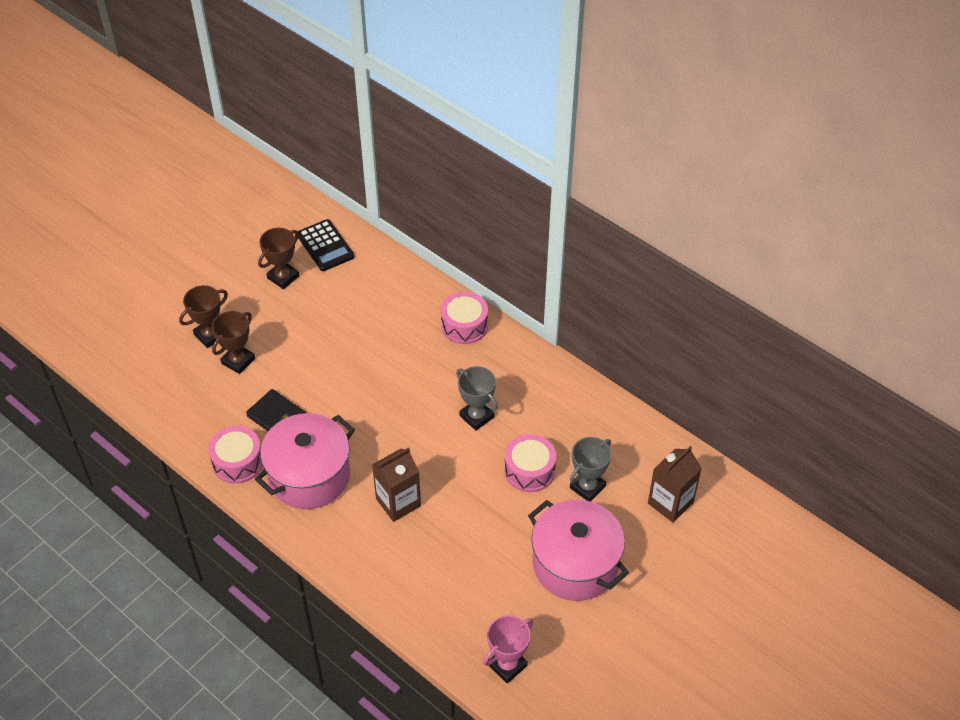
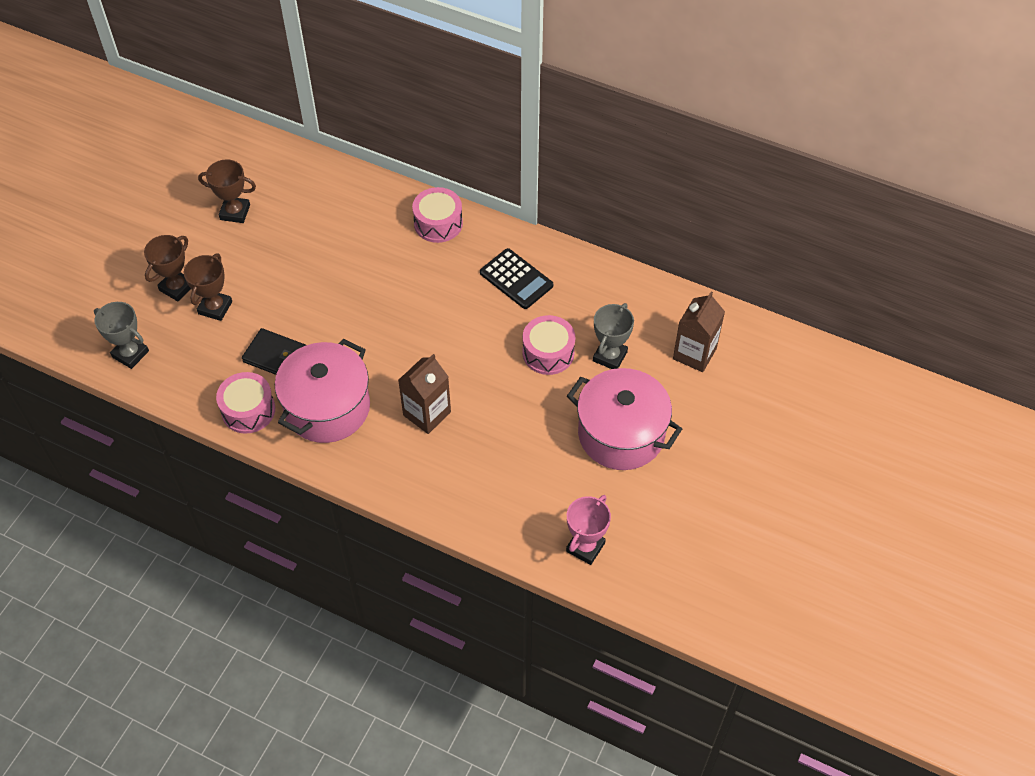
camera: 15 degrees left, 5 degrees up
brown trophy [258,228,299,289] -> brown trophy turned 75 degrees clockwise [198,159,256,223]
black calculator [298,219,355,271] -> black calculator moved to [480,248,553,309]
grey trophy [456,366,498,431] -> grey trophy moved to [94,302,149,369]

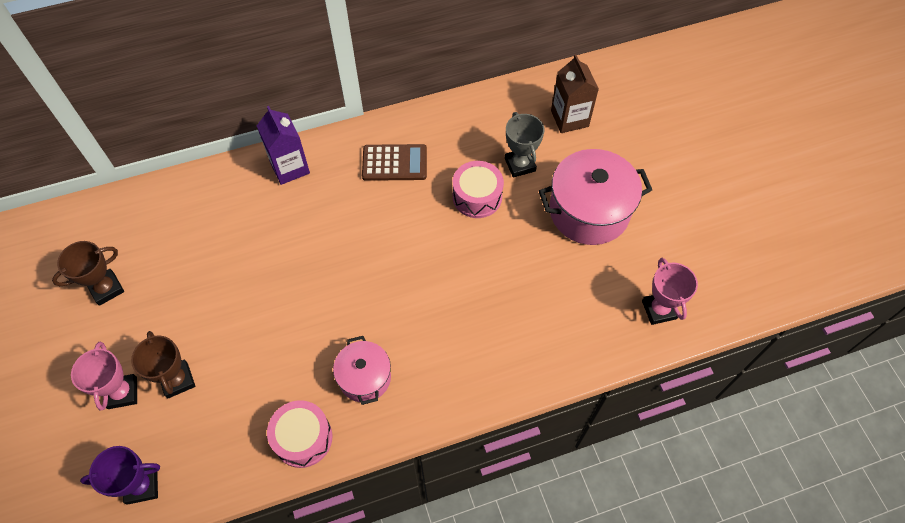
camera: 45 degrees left, 5 degrees up
grey trophy [94,302,149,369] -> purple trophy [80,446,160,505]
brown trophy [144,235,191,301] -> pink trophy [71,342,137,411]
black wallet [242,328,306,375] -> none
pink pot [275,339,370,443] -> pink pot [333,336,391,405], size x0.58
brown carton [398,354,451,434] -> none
pink drum [412,187,463,243] -> purple carton [257,106,310,185]
black calculator [480,248,553,309] -> brown calculator [362,144,427,181]

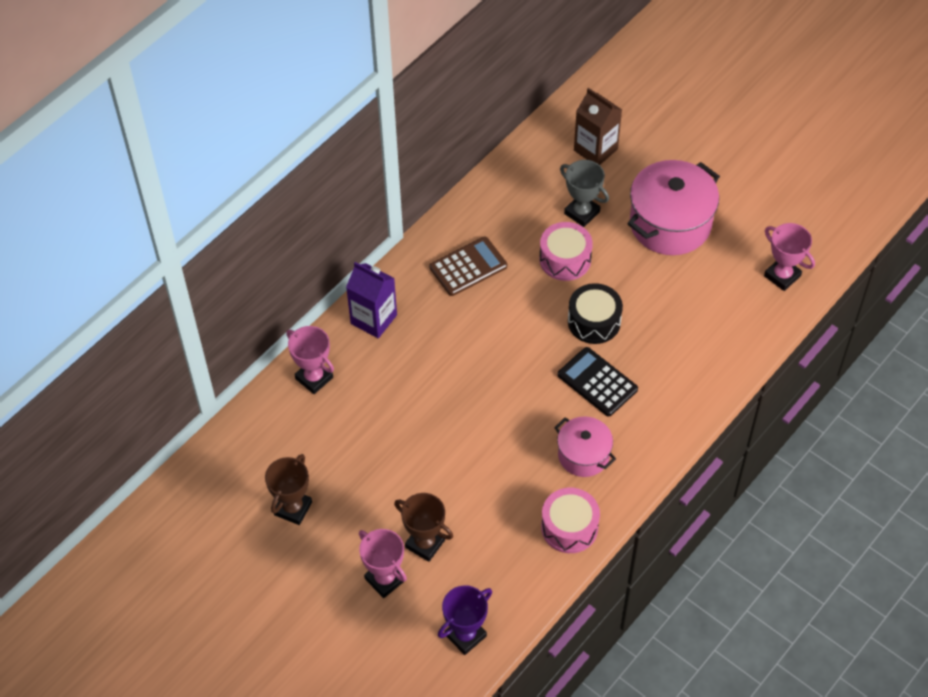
camera: 30 degrees left, 5 degrees down
none -> pink trophy [286,326,334,394]
none -> black calculator [558,347,638,417]
none -> black drum [568,283,623,344]

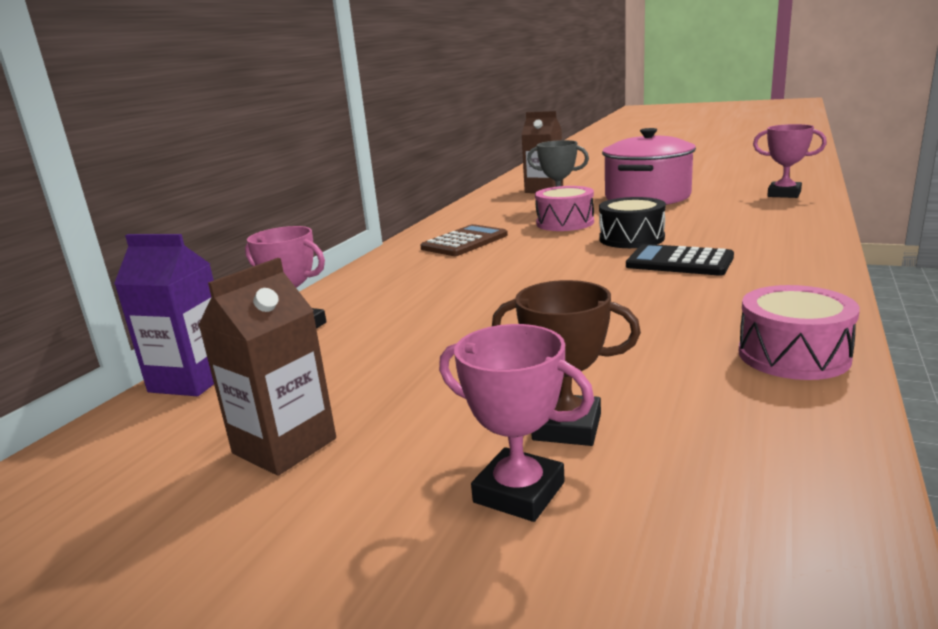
camera: 15 degrees left, 35 degrees down
brown trophy [265,454,312,525] -> brown carton [198,258,336,476]
purple carton [346,262,397,338] -> purple carton moved to [114,234,214,396]
purple trophy [438,585,492,655] -> none
pink pot [554,417,616,477] -> none

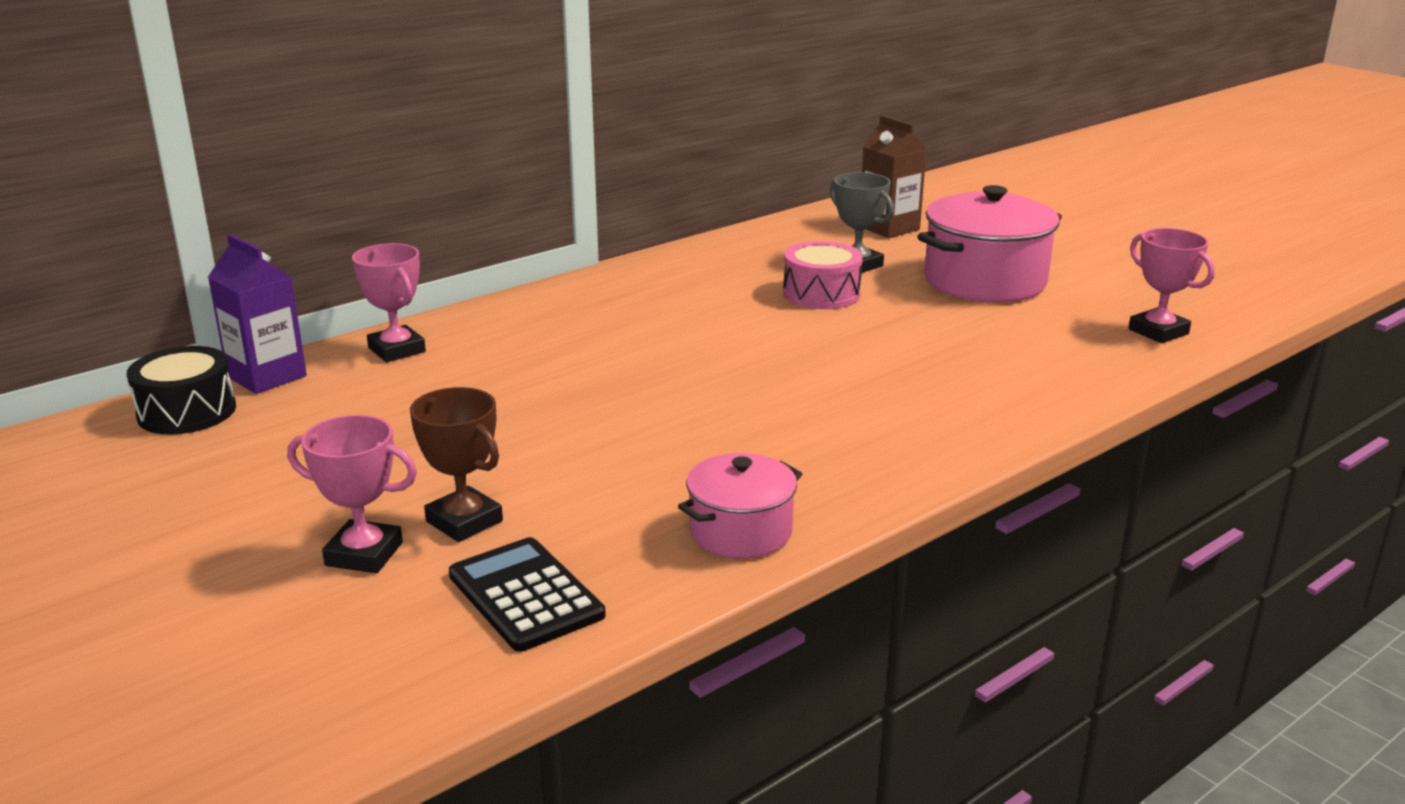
camera: 25 degrees right, 5 degrees up
brown carton [198,258,336,476] -> none
brown calculator [420,224,508,256] -> none
pink trophy [439,324,594,522] -> pink trophy turned 45 degrees counterclockwise [287,415,417,573]
black drum [599,197,666,248] -> black drum moved to [126,346,236,434]
black calculator [626,244,734,276] -> black calculator moved to [449,537,606,652]
pink drum [739,285,860,380] -> pink pot [678,453,802,559]

